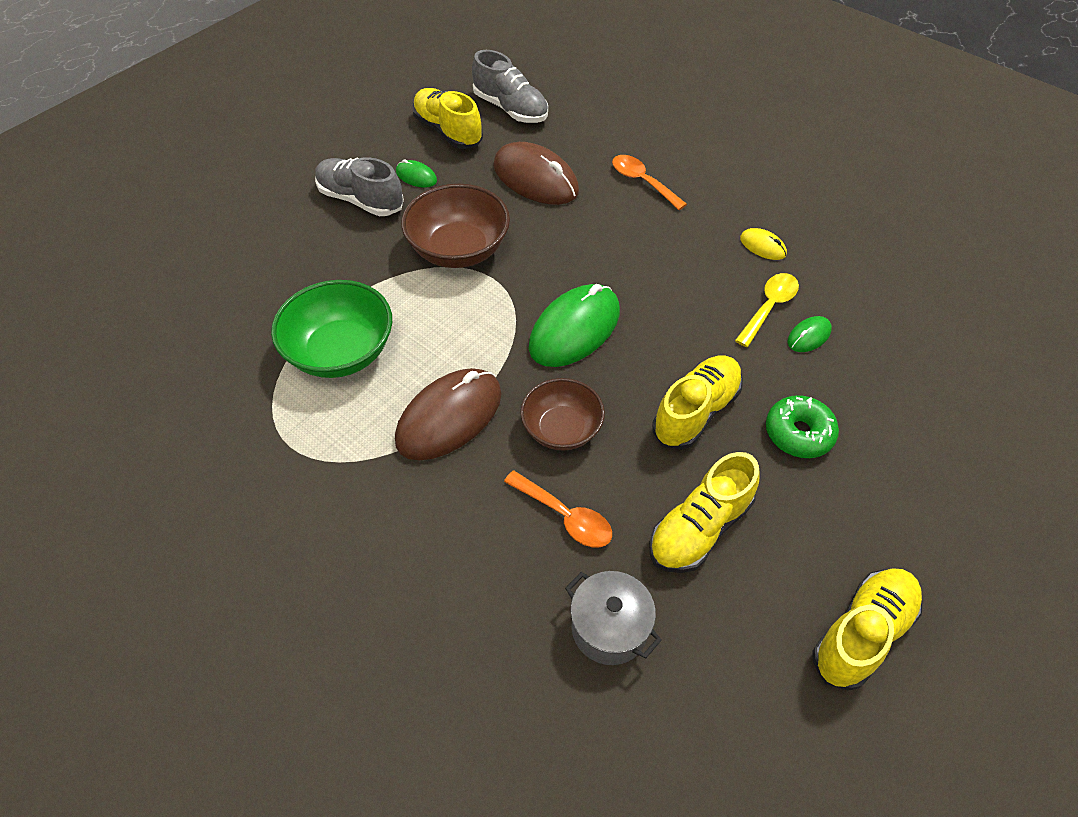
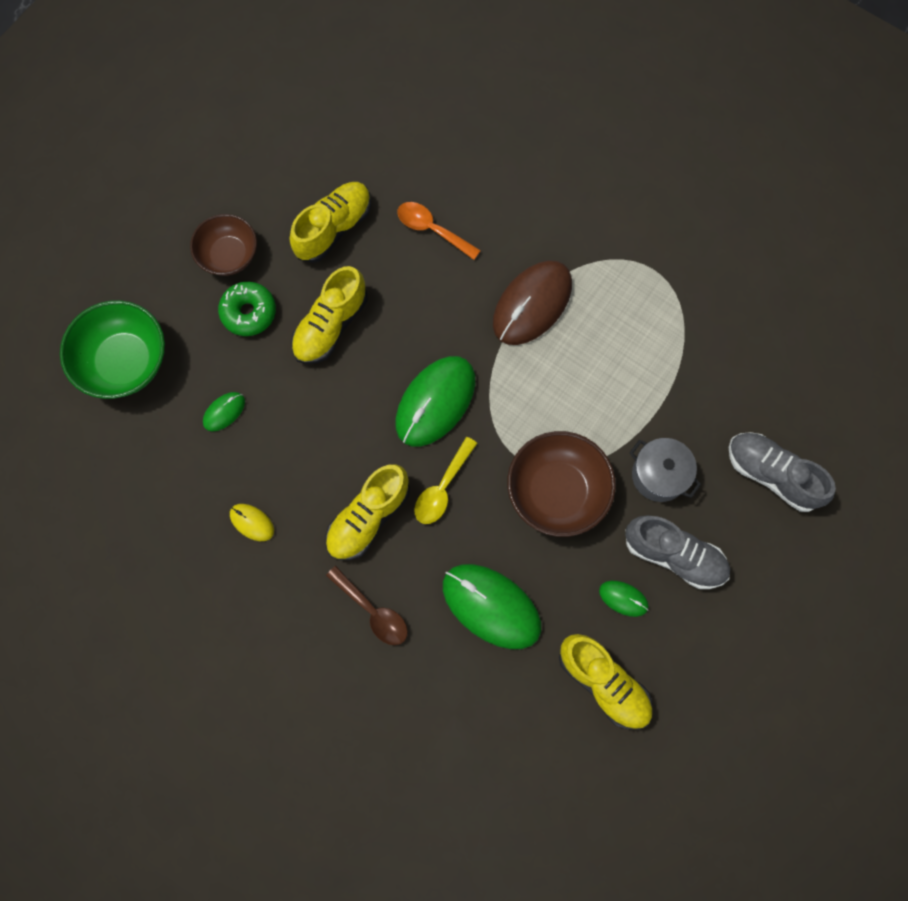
camera: 175 degrees right, 20 degrees up
green bowl [271,280,392,378] -> green bowl moved to [60,300,165,399]
grey shoe [472,50,548,123] -> grey shoe moved to [729,432,836,512]
brown mouse [493,142,579,205] -> green mouse [443,564,541,649]
brown bowl [520,378,605,451] -> brown bowl moved to [190,214,257,276]
grey pot [565,571,662,665] -> grey pot moved to [629,438,701,502]
orange spoon [612,155,687,210] -> brown spoon [326,566,408,645]
yellow spoon [735,273,799,347] -> yellow spoon moved to [414,437,477,524]
yellow shoe [812,568,922,691] -> yellow shoe moved to [325,464,410,560]

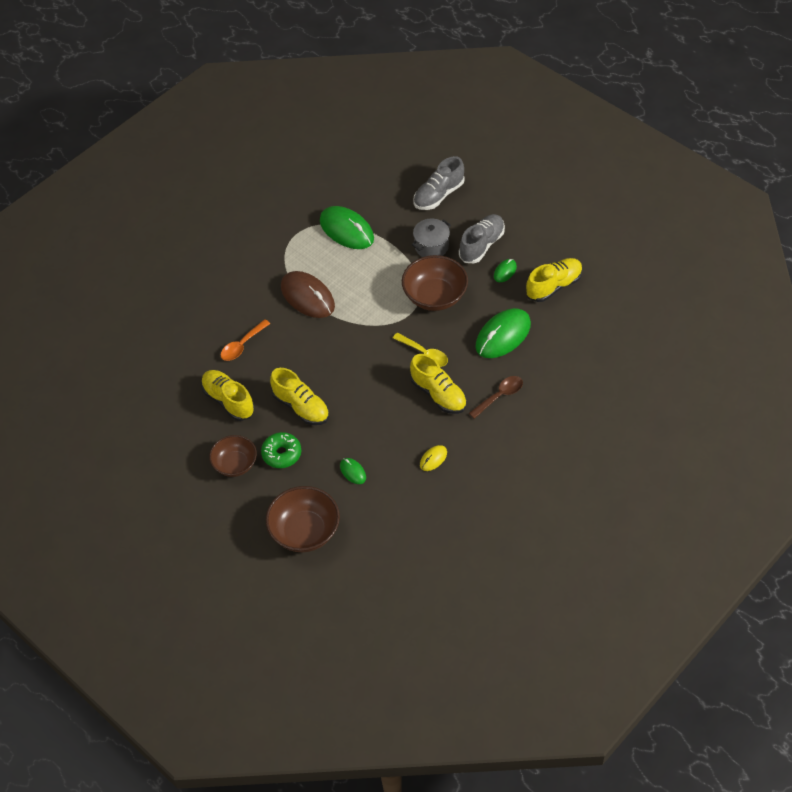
camera: 80 degrees left, 20 degrees down
green bowl [60,300,165,399] -> brown bowl [266,486,340,552]
green mouse [396,356,475,447] -> green mouse moved to [320,206,374,249]

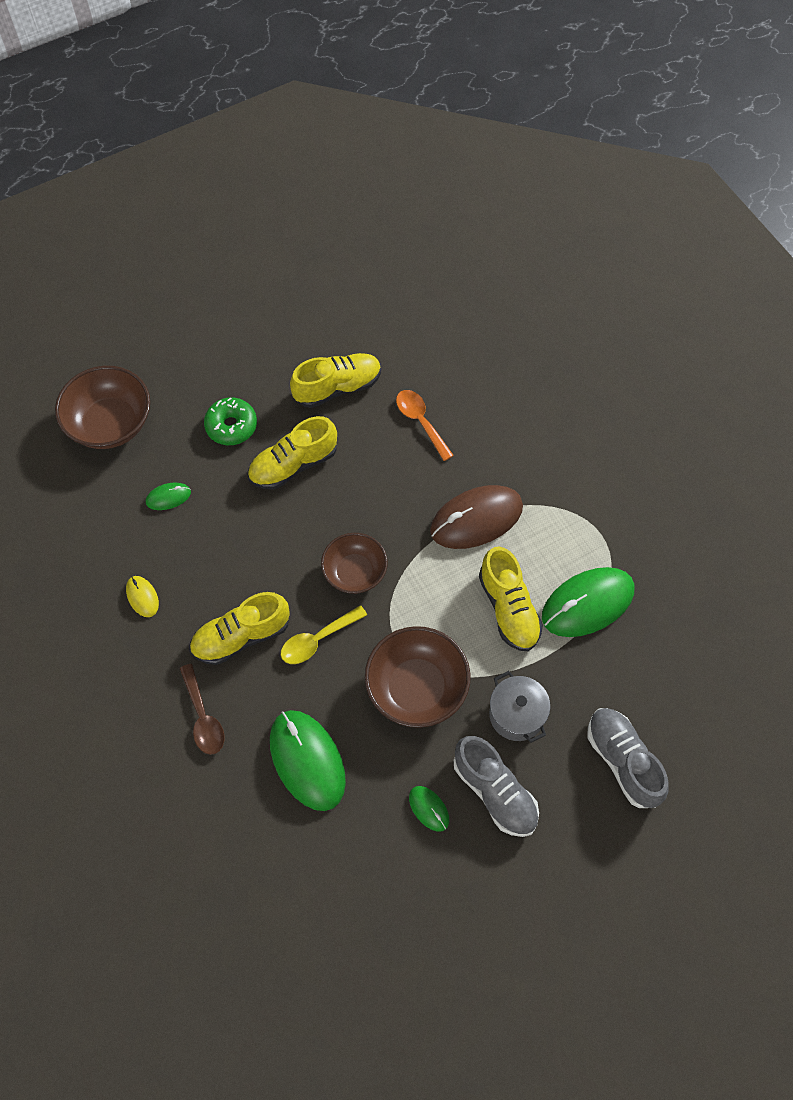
camera: 105 degrees right, 10 degrees up
brown bowl [209,435,257,477] -> brown bowl moved to [321,533,388,594]
yellow shoe [526,258,583,302] -> yellow shoe moved to [479,546,543,651]

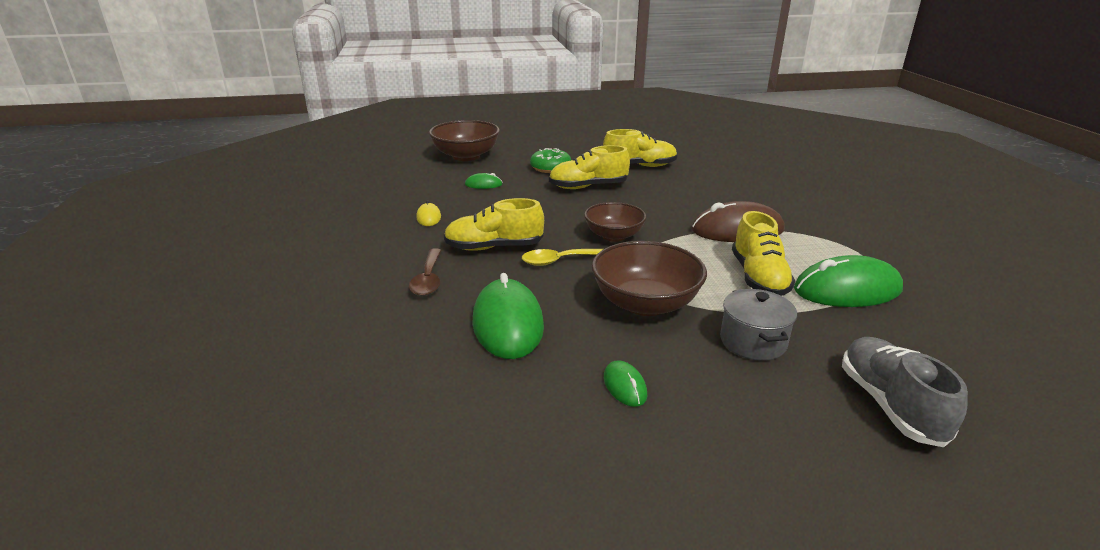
camera: 20 degrees right, 35 degrees down
orange spoon [396,390,454,461] -> none
grey shoe [454,736,539,837] -> none

